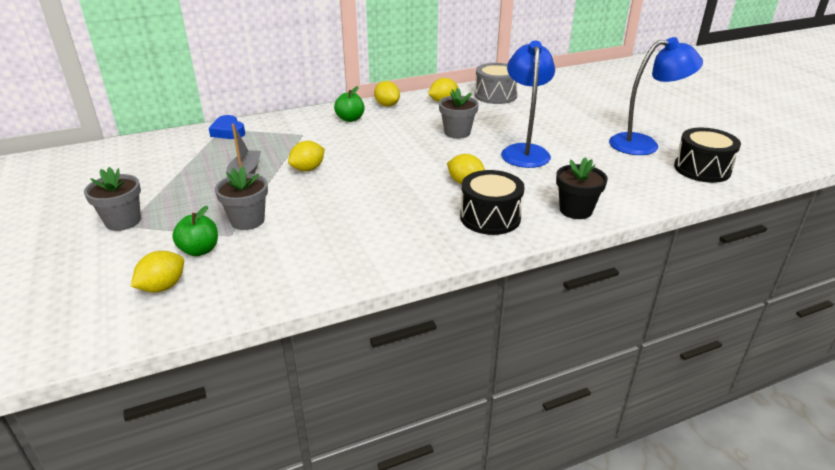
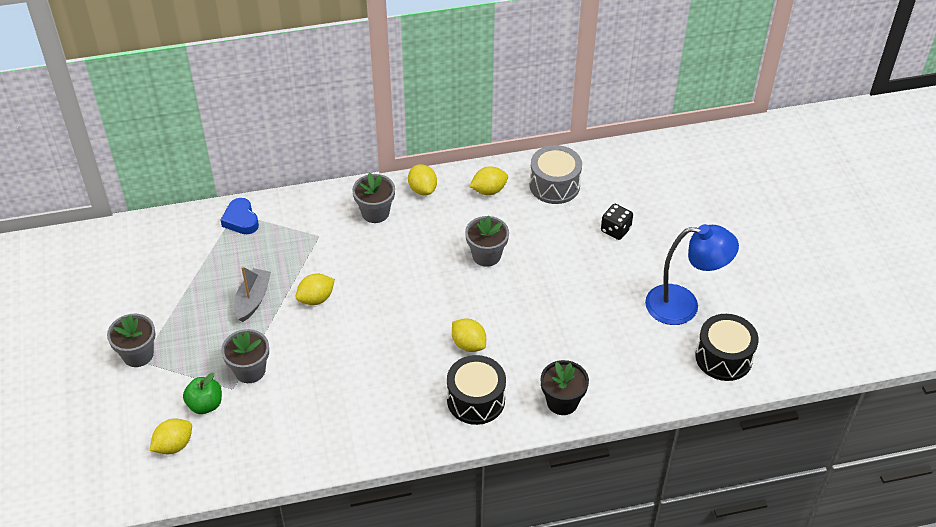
camera: 10 degrees right, 15 degrees up
green apple [334,86,365,122] -> grey flower pot [352,172,395,223]
blue lamp [501,41,555,168] -> none
none -> black dice [601,204,633,240]

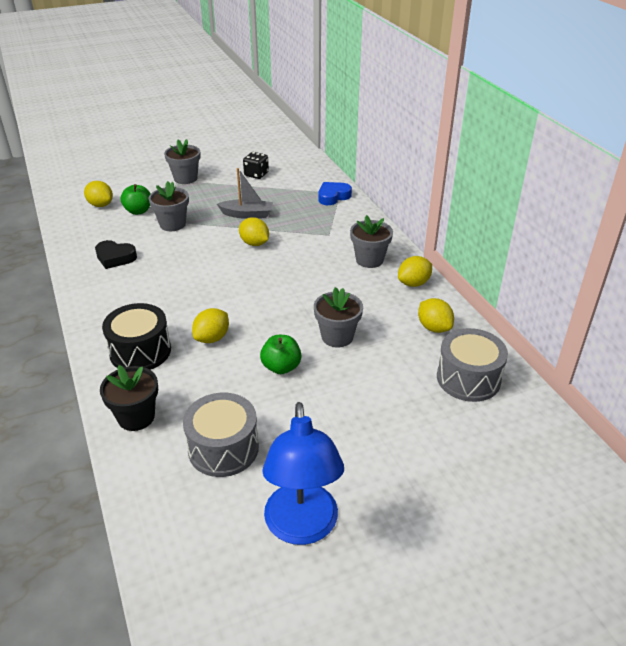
camera: 80 degrees right, 10 degrees down
black dice [601,204,633,240] -> black dice moved to [243,152,269,179]
black drum [696,314,759,381] -> none
none -> black heart [95,240,137,269]
none -> grey drum [183,393,259,477]
none -> green apple [260,335,302,374]

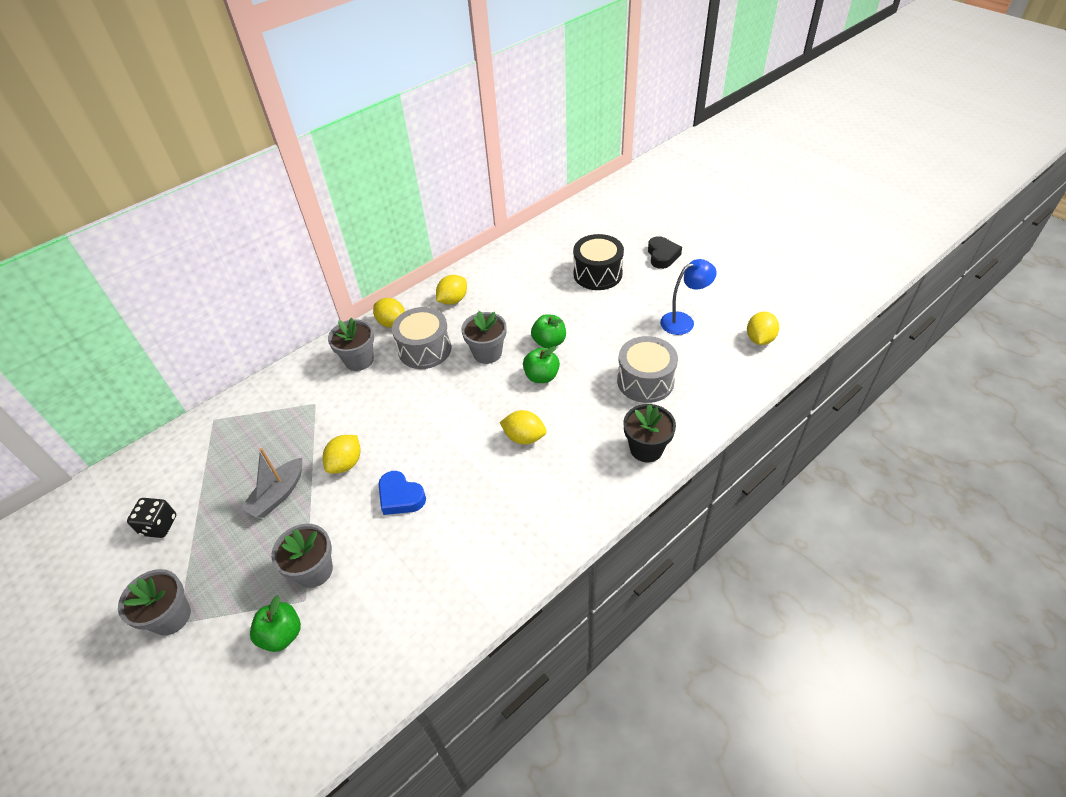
camera: 105 degrees left, 10 degrees up
yellow lemon [84,181,113,207] -> yellow lemon moved to [747,312,779,345]
black heart [95,240,137,269] -> black heart moved to [648,236,682,269]
black drum [102,303,171,370] -> black drum moved to [573,234,624,290]
grey boat [217,168,273,219] -> grey boat turned 135 degrees counterclockwise [241,448,302,518]
blue lamp [262,402,344,545] -> blue lamp [660,259,717,335], size x0.66
blue heart [318,182,352,205] -> blue heart moved to [379,471,426,515]
grey drum [437,328,508,402] -> grey drum moved to [392,307,452,369]
none -> green apple [531,314,566,349]

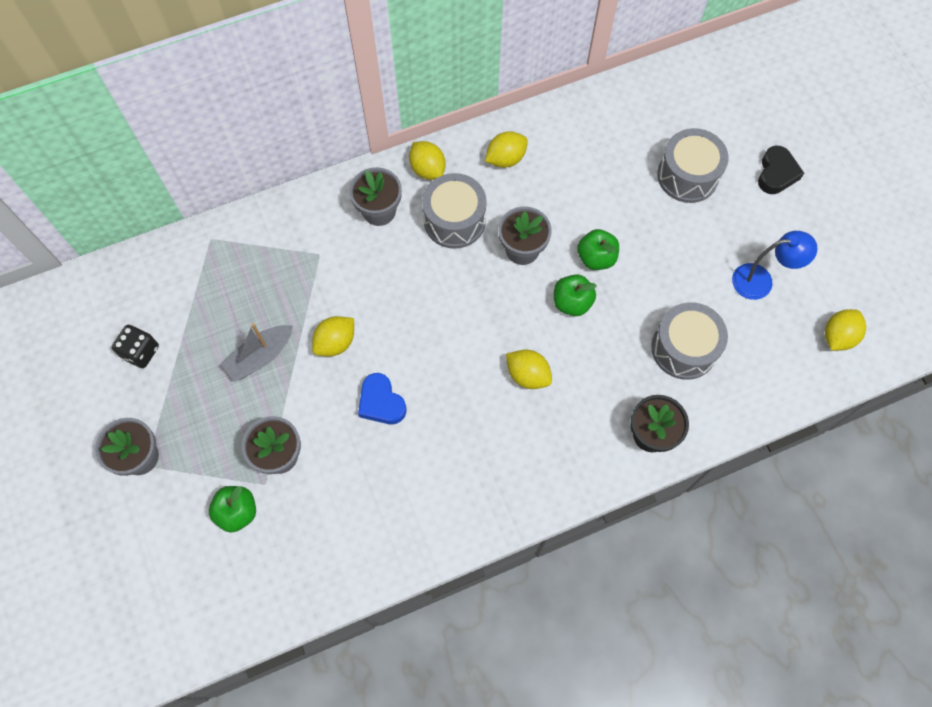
camera: 15 degrees right, 20 degrees up
black drum [573,234,624,290] -> grey drum [657,128,728,203]

